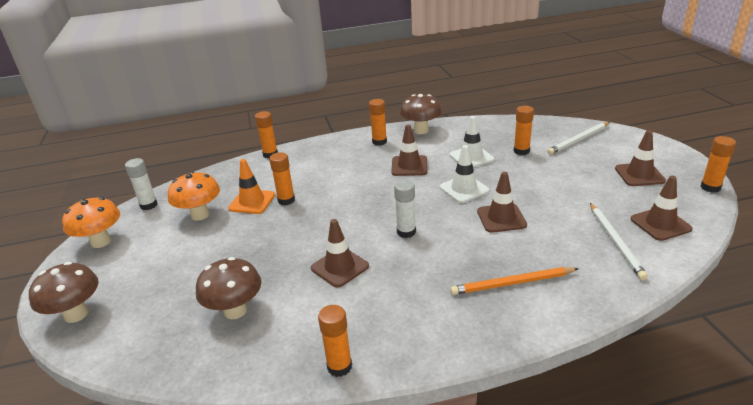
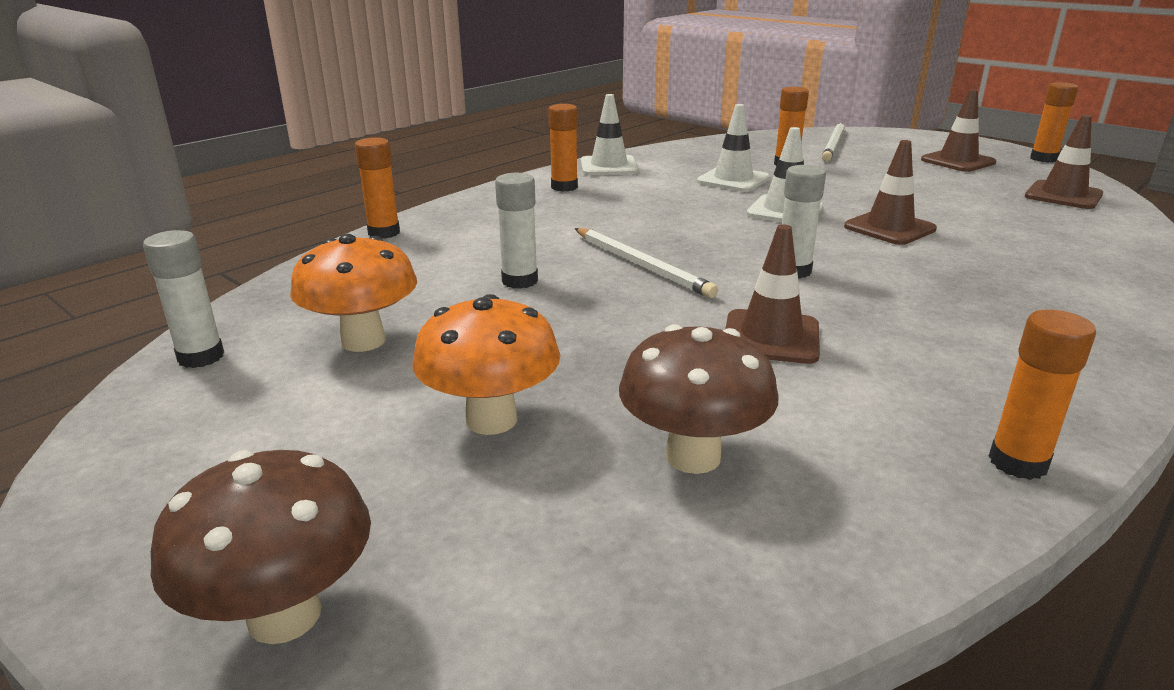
camera: 35 degrees left, 5 degrees down
orange mushroom [62,197,120,248] -> orange mushroom moved to [413,294,560,435]
orange traffic cone [228,159,275,214] -> none
orange glue stick [269,152,295,205] -> white glue stick [495,173,538,289]
brown traffic cone [391,124,428,176] -> none
brown mushroom [400,94,442,134] -> white traffic cone [581,94,639,175]
orange pencil [450,267,579,295] -> none
white pencil [590,203,648,280] -> white pencil moved to [575,228,718,298]

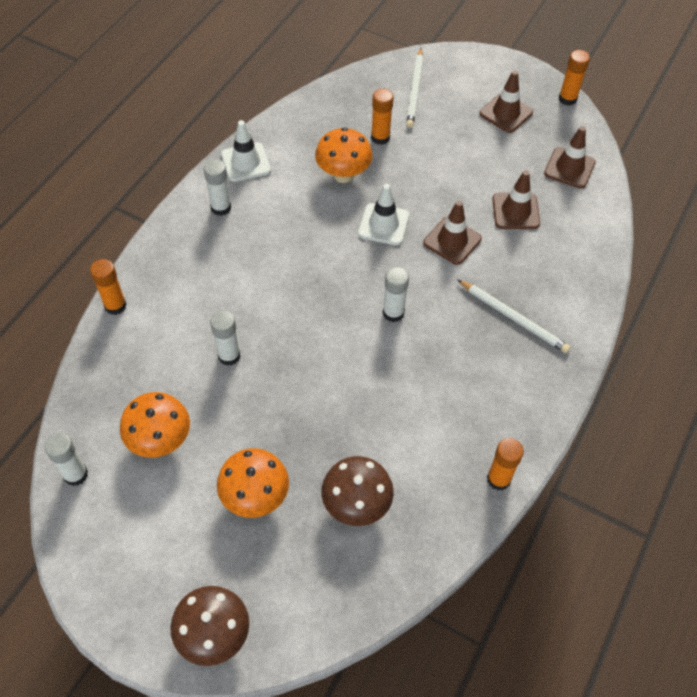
camera: 15 degrees left, 30 degrees up
orange glue stick [548,104,578,192] -> white glue stick [204,159,231,216]
white pencil [575,228,718,298] -> white pencil moved to [457,279,570,353]
white traffic cone [697,104,770,192] -> orange mushroom [315,128,373,183]
brown traffic cone [725,225,820,364] -> brown traffic cone moved to [492,170,540,229]

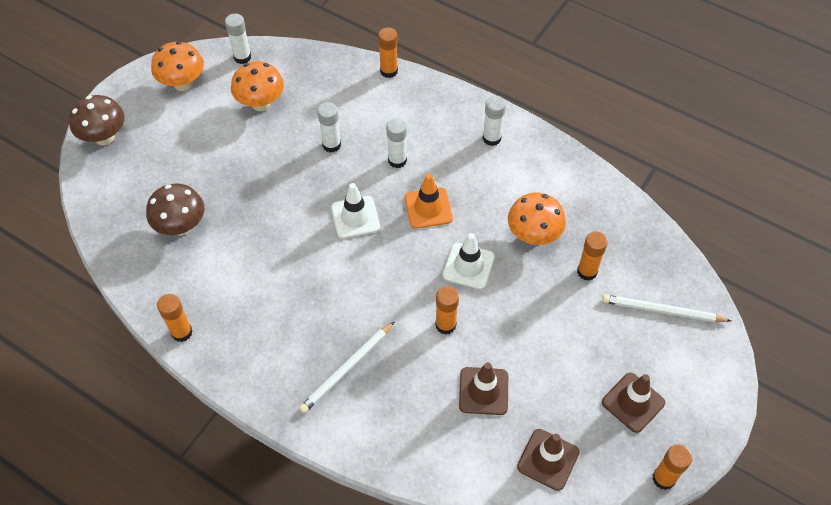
camera: 95 degrees right, 0 degrees up
orange mushroom [217,448,289,518] -> orange mushroom moved to [151,41,204,91]
white traffic cone [221,120,271,182] -> white traffic cone moved to [331,183,380,239]
white glue stick [383,267,409,322] -> white glue stick moved to [386,118,407,168]
brown traffic cone [423,201,482,265] -> orange glue stick [435,286,459,335]
none -> orange traffic cone [405,173,453,229]

